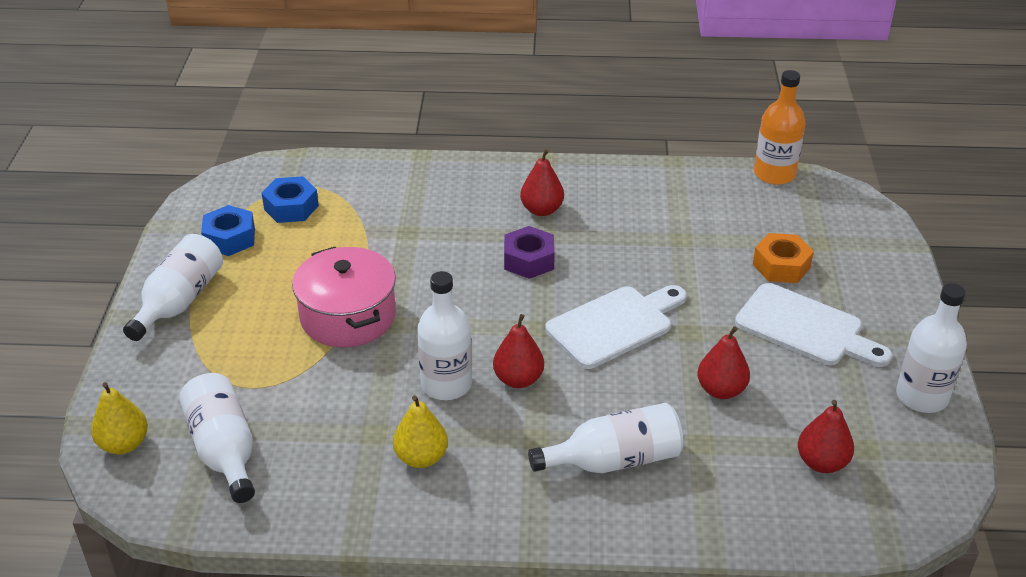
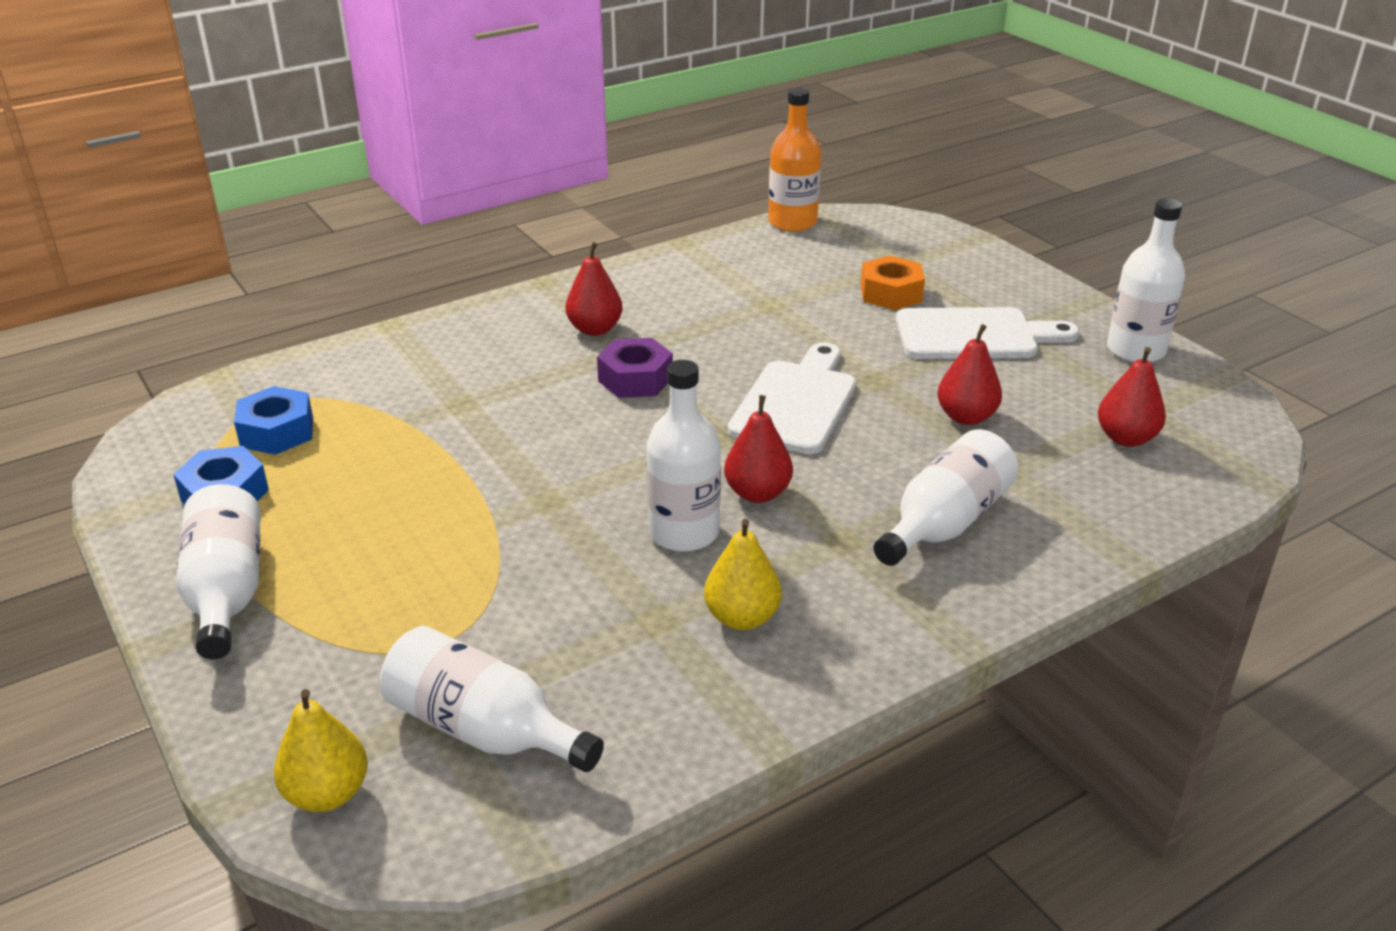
camera: 35 degrees left, 5 degrees down
pink pot [292,247,396,347] -> none

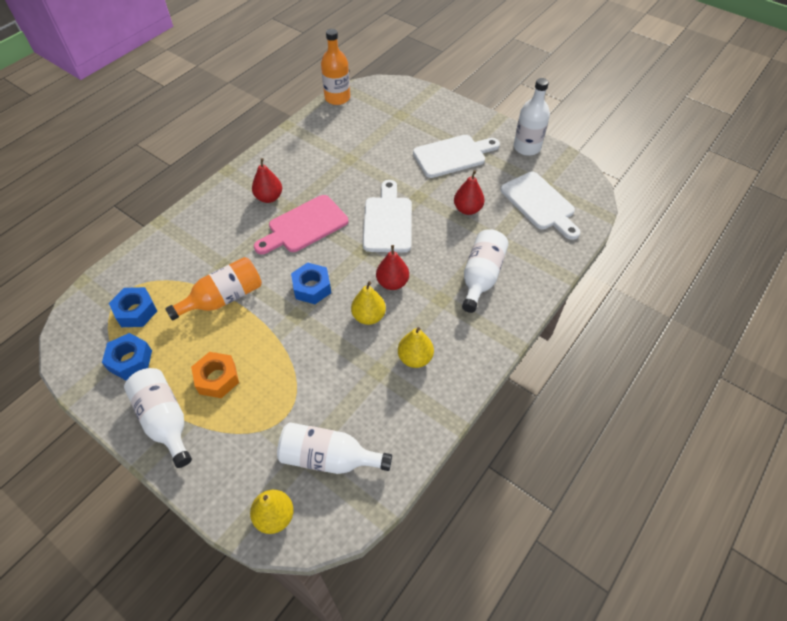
camera: 20 degrees left, 20 degrees up
purple nut [597,338,673,398] -> pink cutting board [254,195,348,254]
white bottle [646,360,721,552] -> yellow pear [351,281,386,325]
orange nut [861,255,925,310] -> orange nut moved to [191,352,239,398]
red pear [1098,347,1166,447] -> white cutting board [501,172,580,240]
none -> orange bottle [165,257,262,320]
none -> blue nut [291,263,331,304]

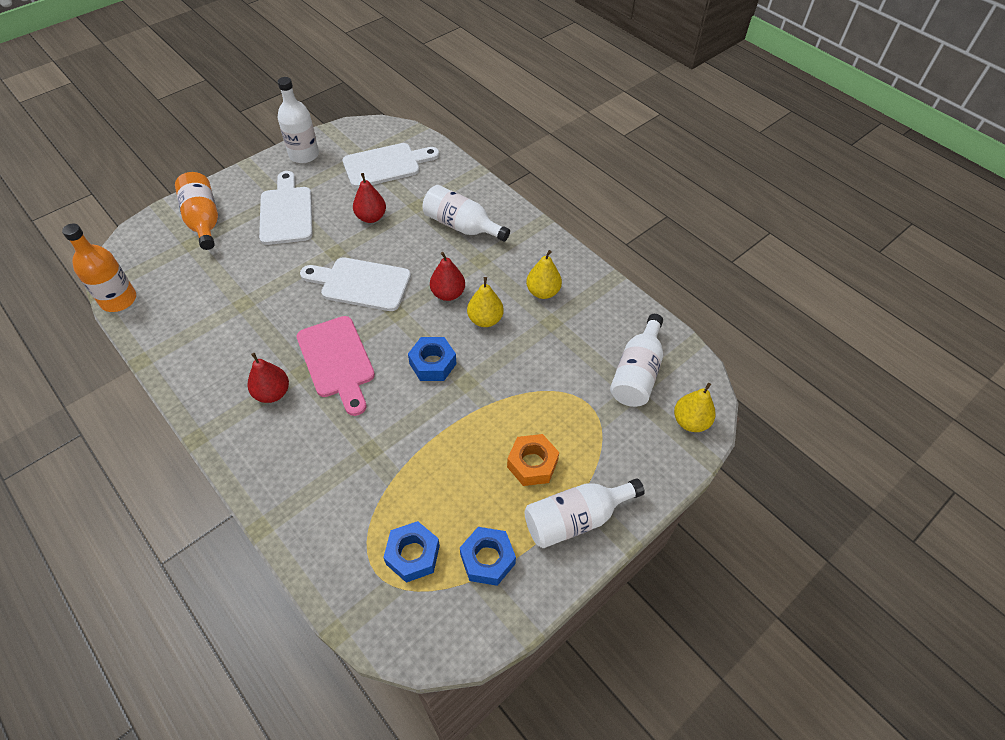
camera: 80 degrees left, 0 degrees up
orange bottle [165,257,262,320] -> orange bottle moved to [175,172,218,250]

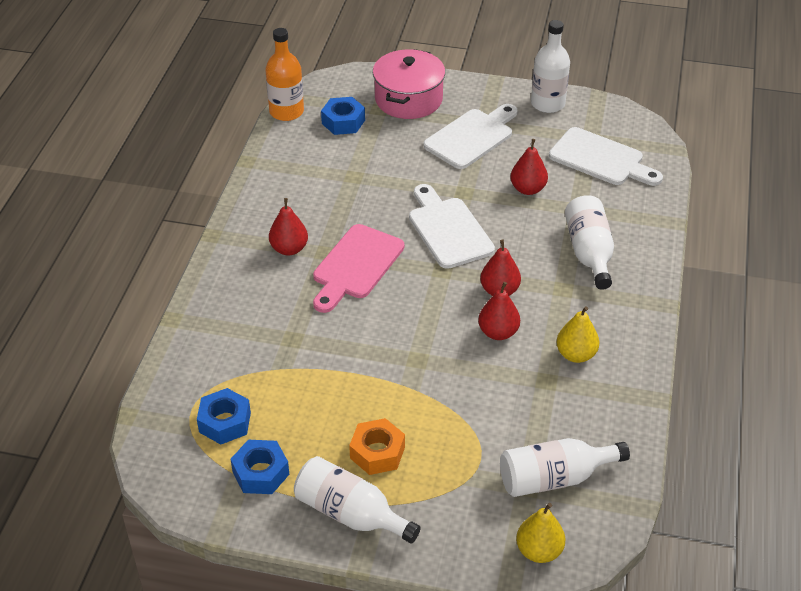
camera: 55 degrees right, 10 degrees down
orange bottle [175,172,218,250] -> pink pot [373,49,445,119]
blue nut [408,337,456,381] -> blue nut moved to [321,97,365,135]
yellow pear [467,277,504,327] -> red pear [478,282,520,340]

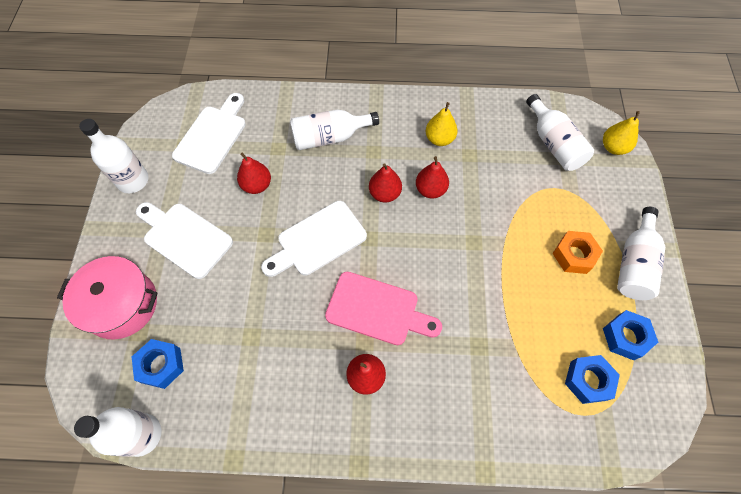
camera: 100 degrees left, 20 degrees up
orange bottle [265,28,304,121] -> white bottle [74,407,161,457]

